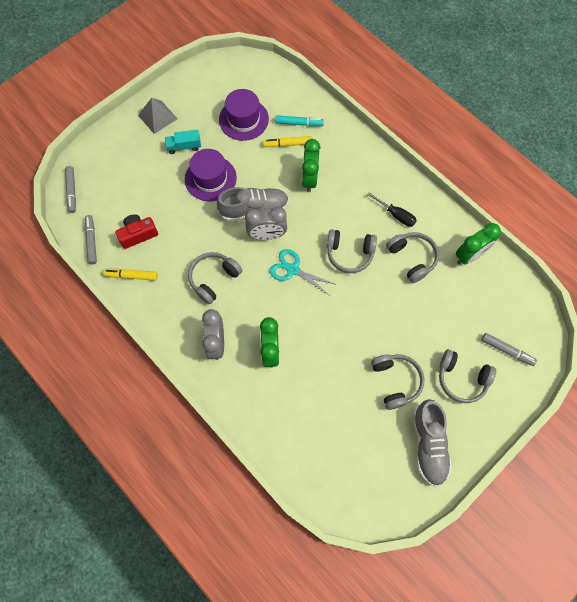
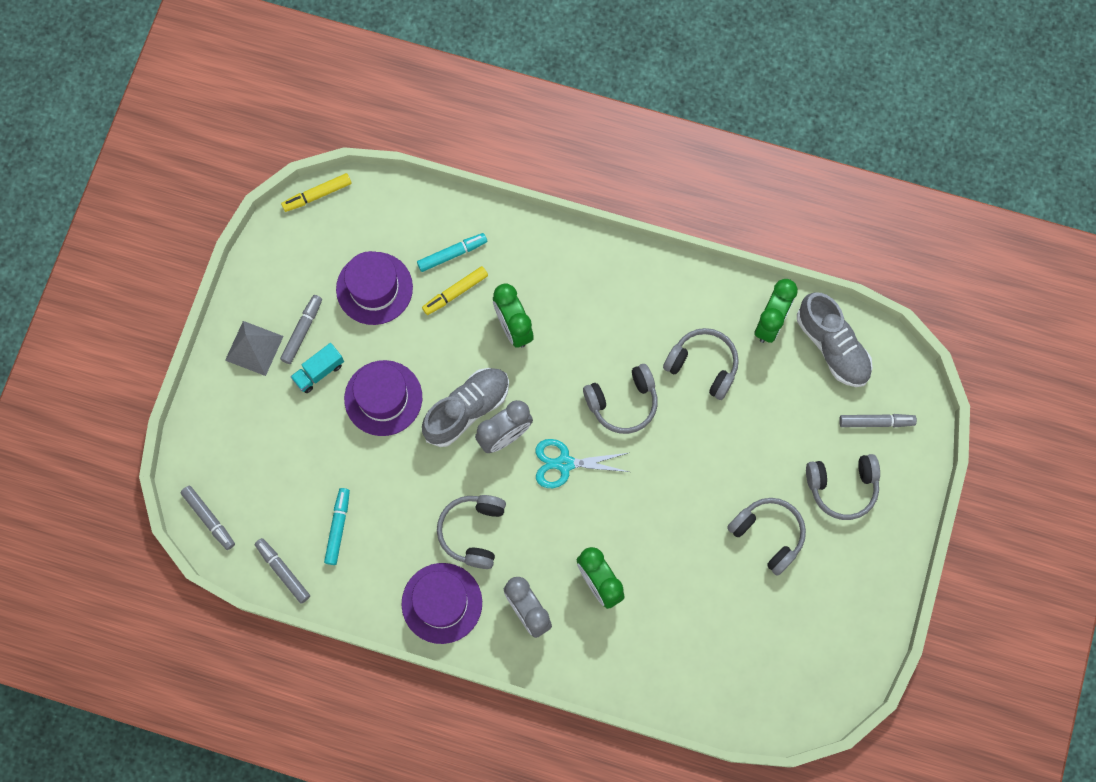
camera: 30 degrees left, 5 degrees up
yellow marker [103,269,158,281] -> yellow marker moved to [281,173,352,212]
red camera [116,214,158,249] -> turquoise marker [324,488,350,565]
black screwdriver [367,192,417,227] -> none
grey shoe [413,399,452,487] -> grey shoe moved to [797,293,873,387]
none -> grey marker [280,295,322,364]
none -> purple hat [401,563,482,644]

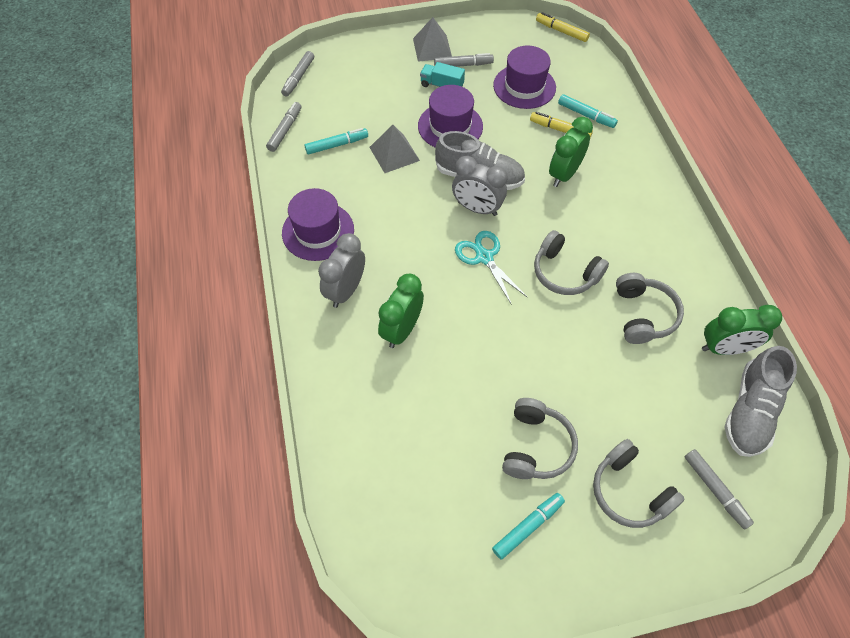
camera: 60 degrees right, 15 degrees down
grey headphones [437,495,506,569] -> none
none -> grey pyramid [369,125,420,173]
none -> turquoise marker [492,493,565,560]

